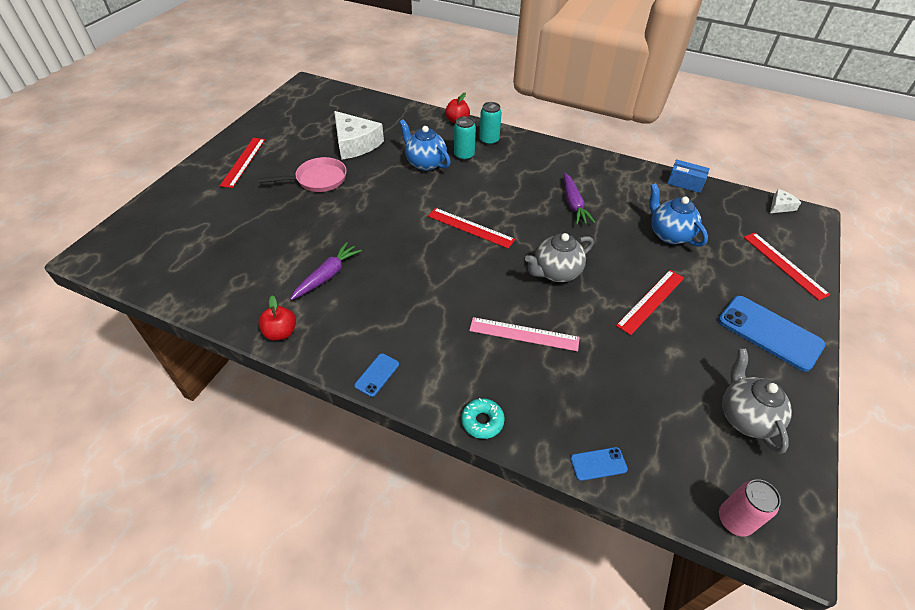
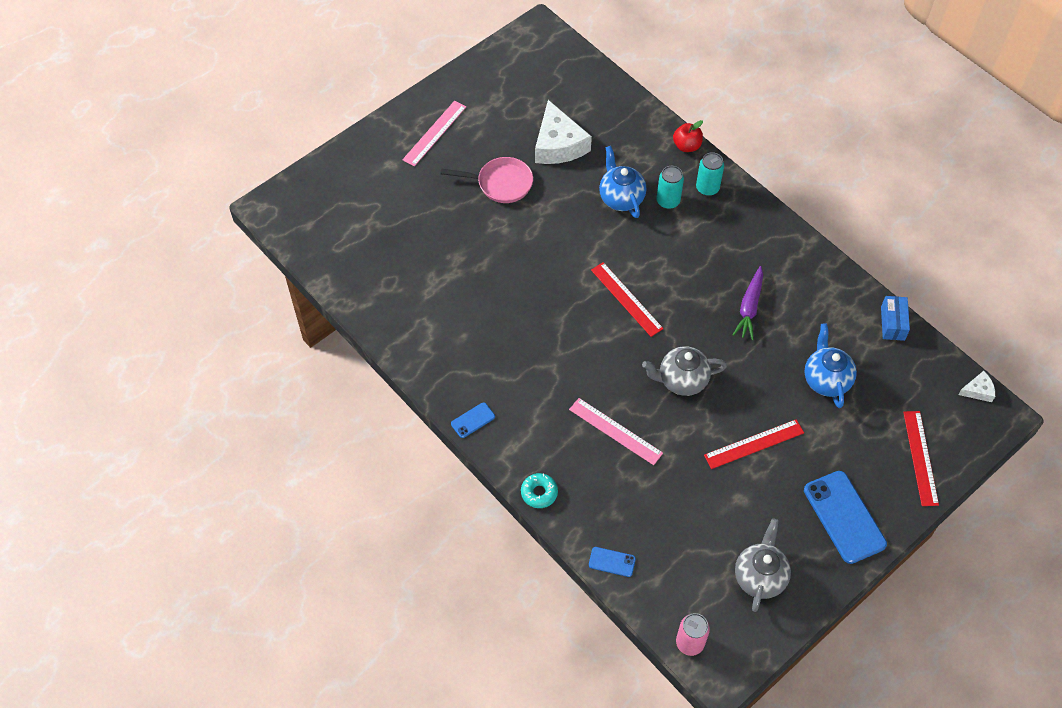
camera: 25 degrees right, 10 degrees up
red ruler [220,138,265,188] -> pink ruler [402,101,466,167]
red apple [258,296,296,341] -> none
purple carrot [290,242,362,300] -> none
blue box [667,159,710,193] -> blue box turned 45 degrees clockwise [881,296,910,341]

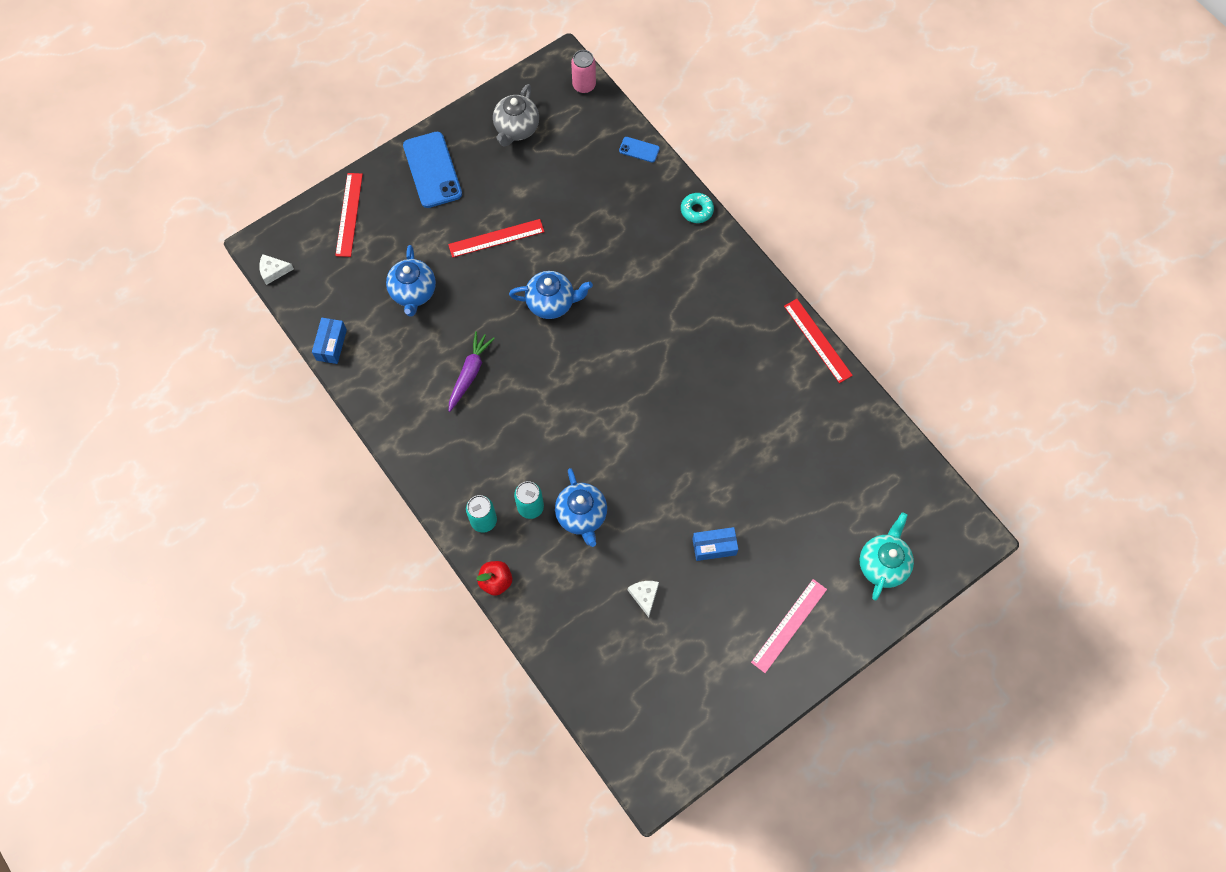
camera: 175 degrees left, 10 degrees up
pink pan [440,157,533,203] -> blue box [693,527,738,561]
blue phone [451,402,495,438] -> none
white cheese [535,100,592,164] -> white cheese [628,581,659,617], size x0.47
pink ruler [569,398,663,465] -> none
red ruler [591,262,664,337] -> red ruler moved to [784,299,853,383]
grey teapot [642,346,727,396] -> blue teapot [509,271,593,319]
none -> turquoise teapot [860,512,914,601]

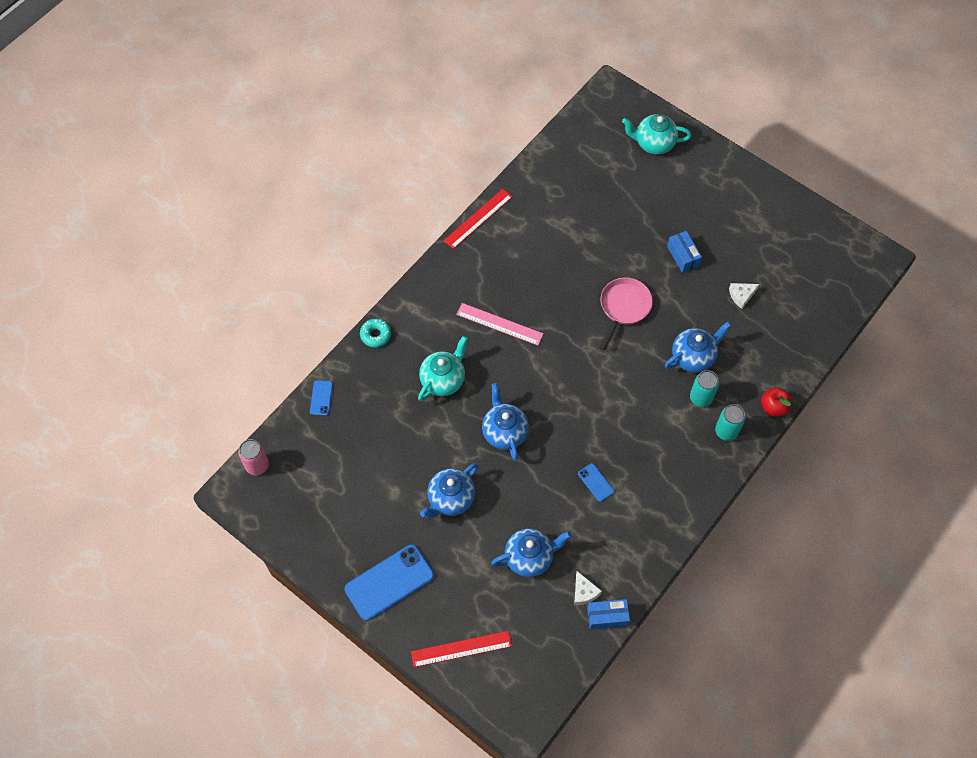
camera: 105 degrees left, 5 degrees down
white cheese [259,254,294,285] -> white cheese moved to [574,571,602,605]
red ruler [448,219,544,258] -> blue teapot [420,463,478,519]
purple carrot [449,331,495,412] -> blue phone [578,463,614,502]
grey teapot [493,84,539,147] -> none
pink ruler [751,579,827,673] -> pink ruler moved to [456,303,544,346]
none -> turquoise teapot [418,336,468,401]
none -> pink pan [599,278,653,350]

